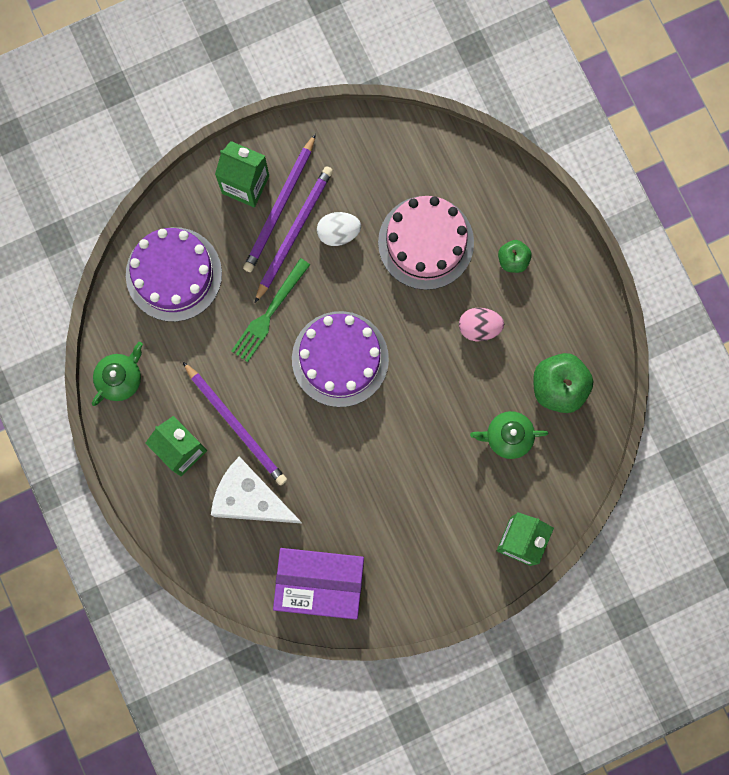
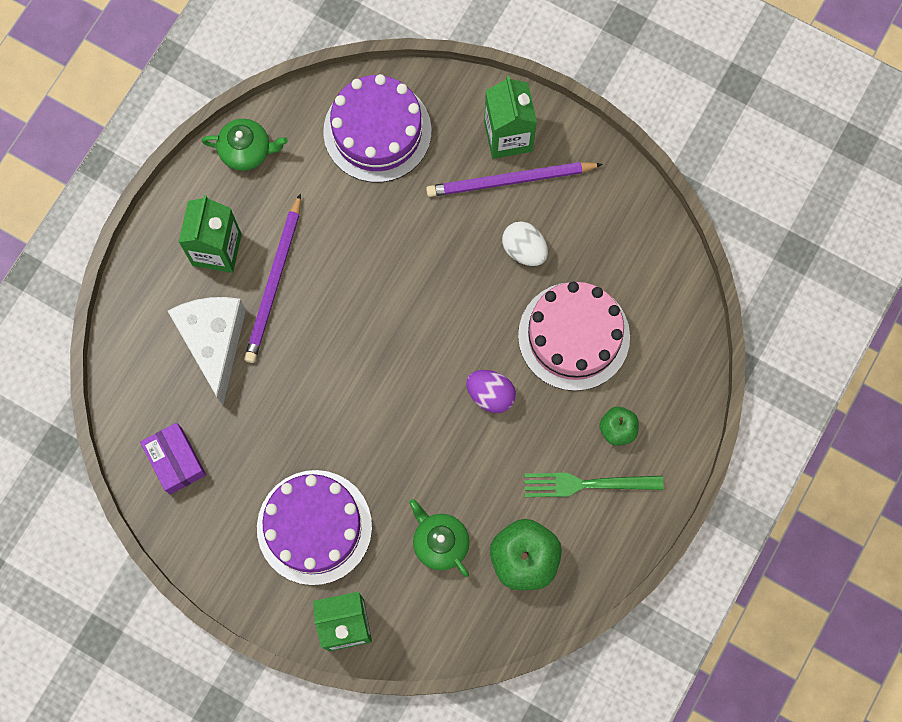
camera: 55 degrees right, 5 degrees down
green fork [231,258,310,362] -> green fork moved to [524,473,663,497]
purple pencil [255,166,333,303] -> none
purple box [273,548,364,619] -> purple box [140,423,206,495], size x0.58
purple cake [292,311,389,407] -> purple cake moved to [257,470,372,585]
pink egg [459,308,504,341] -> none
none -> purple egg [466,370,516,413]

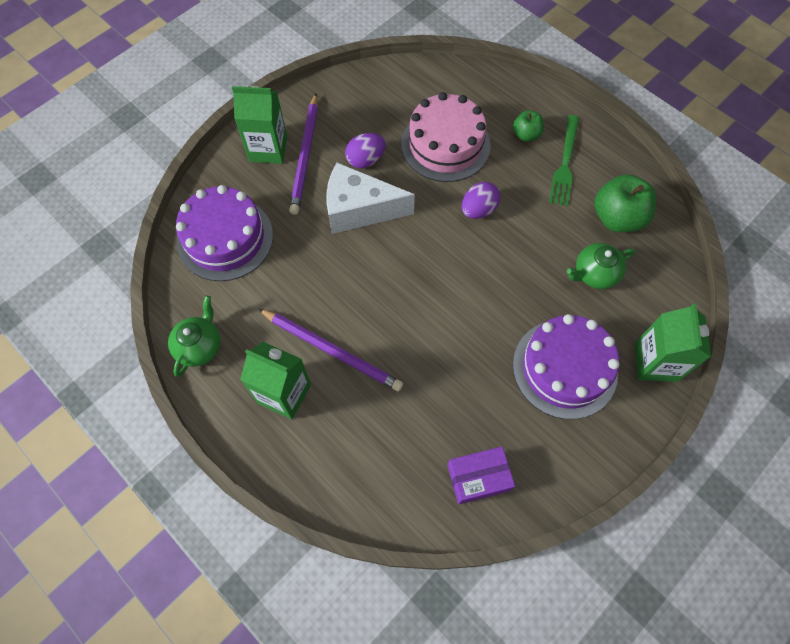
camera: 75 degrees left, 10 degrees down
white cheese [168,297,246,405] -> white cheese moved to [326,162,415,234]
white egg [502,222,548,266] -> purple egg [345,133,386,168]

